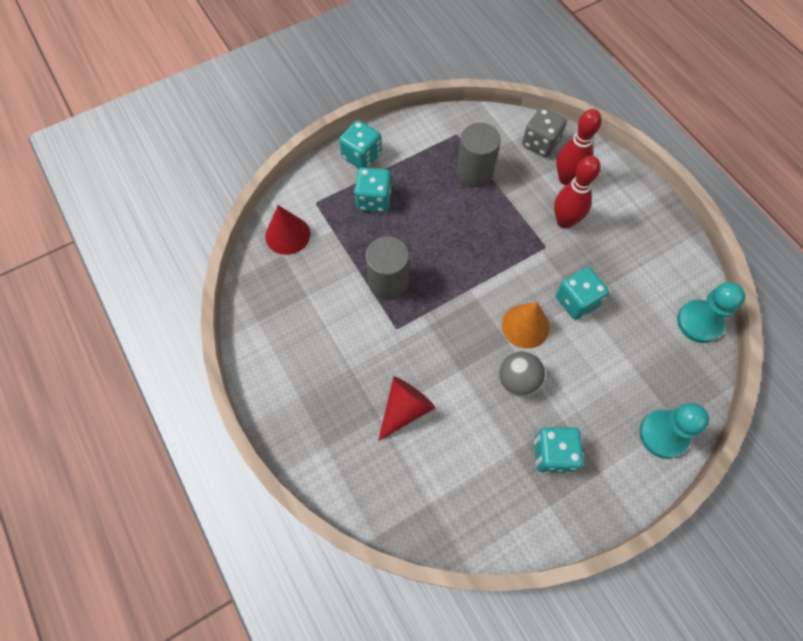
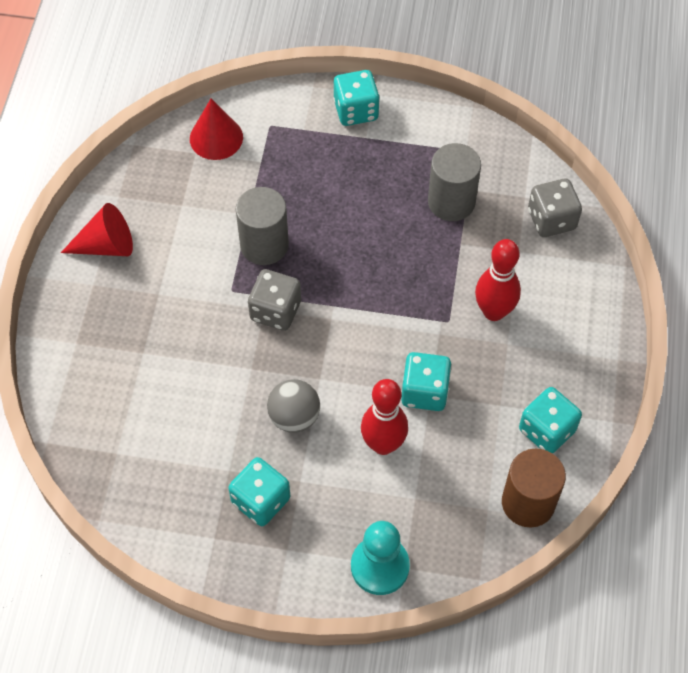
camera: 40 degrees right, 5 degrees down
turquoise dice [354,167,391,212] -> turquoise dice moved to [519,387,582,453]
red cone [378,377,435,441] -> red cone moved to [61,203,133,256]
orange cone [502,302,550,349] -> none
red bowling pin [557,109,602,185] -> red bowling pin moved to [361,379,408,455]
turquoise pawn [677,282,746,343] -> brown cylinder [502,449,566,527]
none -> grey dice [248,269,301,331]

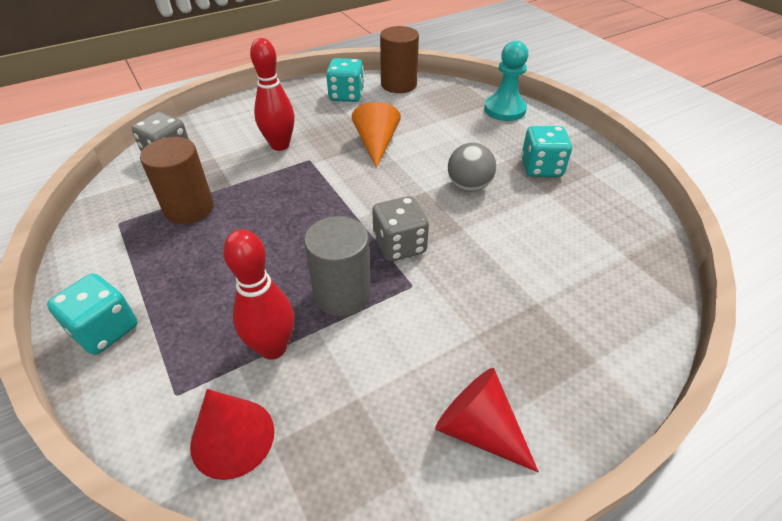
camera: 130 degrees left, 15 degrees down
red bowling pin [361,379,408,455] -> red bowling pin moved to [223,229,294,360]
turquoise dice [401,352,452,411] -> orange cone [352,102,401,168]
grey cylinder [428,143,481,221] -> brown cylinder [140,137,214,224]

